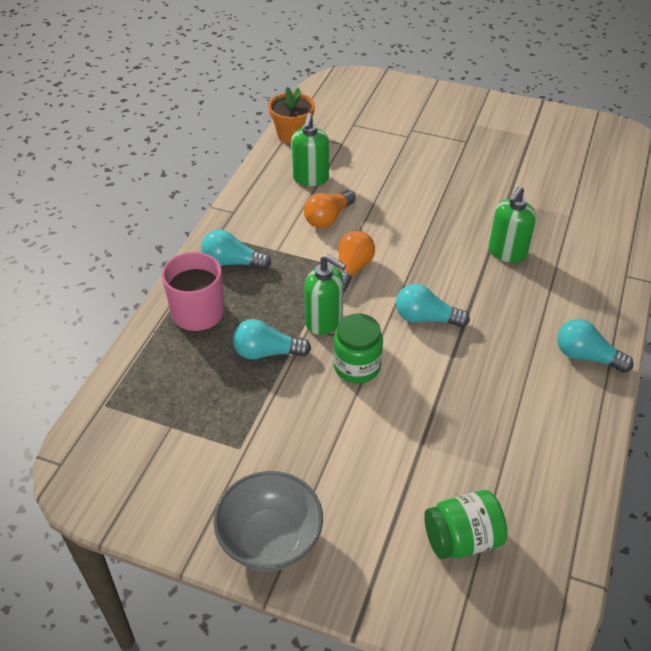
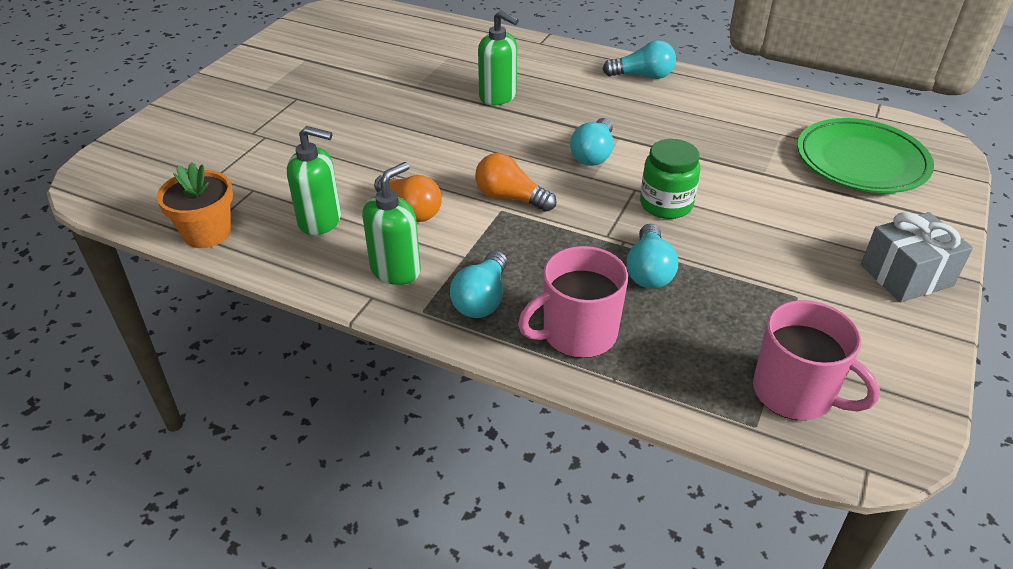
camera: 85 degrees left, 5 degrees down
grey bowl [214,471,323,571] -> grey gift [861,212,973,302]
green soap dispenser [304,254,346,335] -> green soap dispenser moved to [362,162,421,285]
green jar [424,490,507,559] -> green plate [797,118,934,193]
turquoise light bulb [557,319,634,373] -> turquoise light bulb turned 120 degrees counterclockwise [602,40,676,79]
none -> pink mug [753,300,880,420]

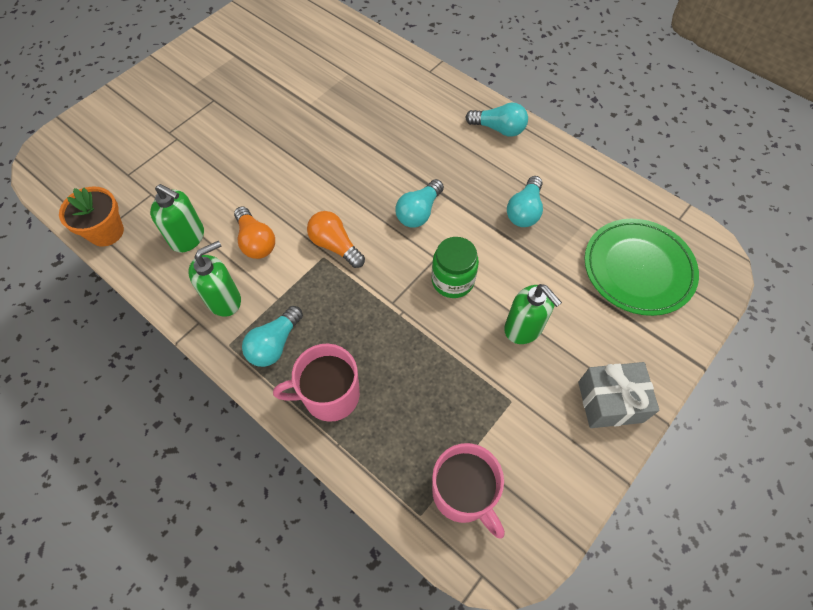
camera: 15 degrees right, 20 degrees up
green soap dispenser [478,10,519,105] -> green soap dispenser moved to [504,284,562,344]
turquoise light bulb [627,224,678,289] -> turquoise light bulb moved to [507,176,543,227]

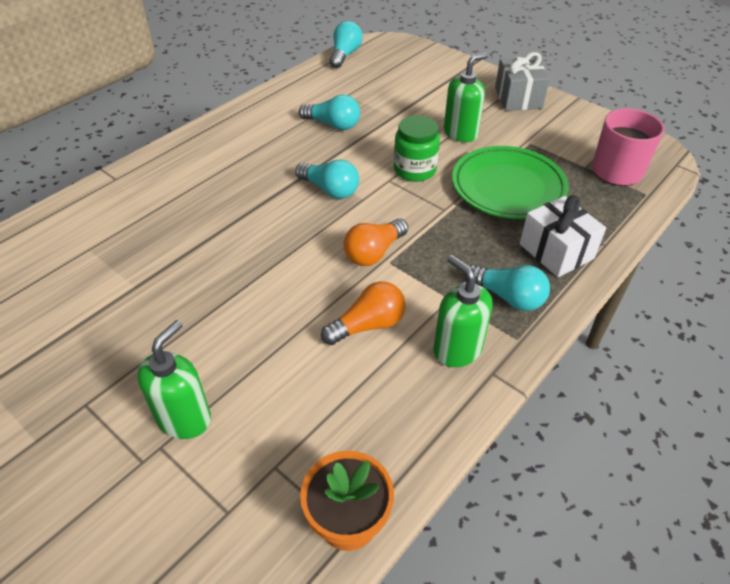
camera: 90 degrees left, 15 degrees down
green soap dispenser [150,184,204,252] -> green soap dispenser moved to [137,320,211,439]
pink mug [273,344,360,422] -> white gift [520,195,606,277]
turquoise light bulb [465,102,528,137] -> turquoise light bulb moved to [330,21,363,68]
green plate [585,219,699,316] -> green plate moved to [452,146,569,219]

